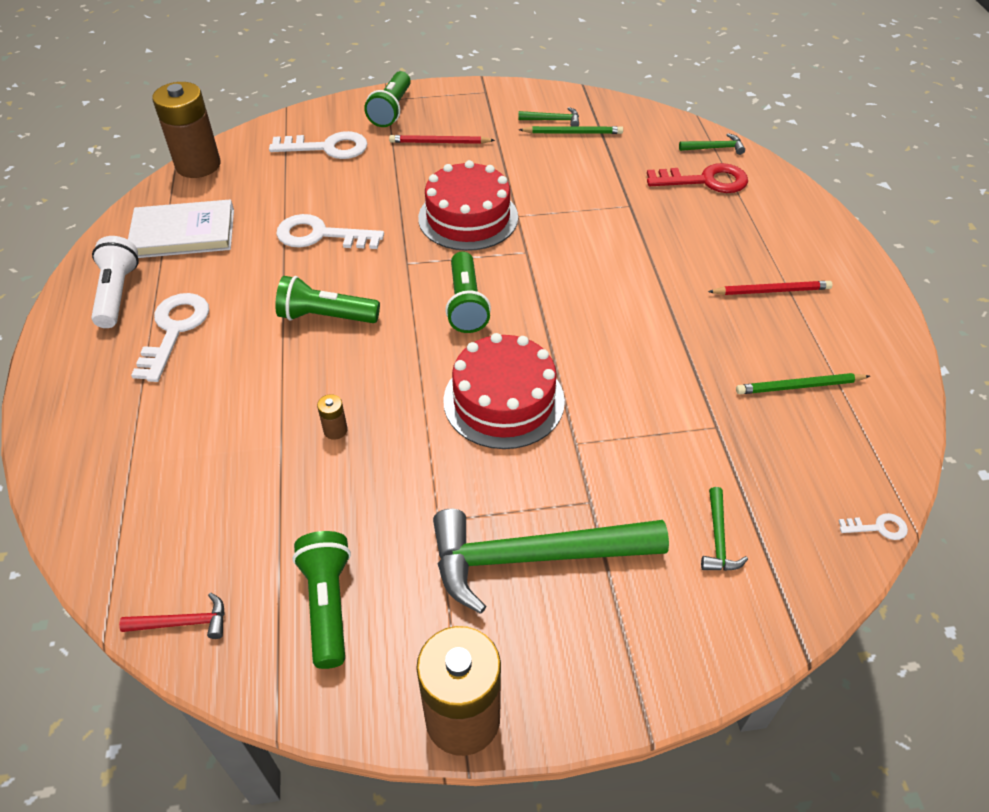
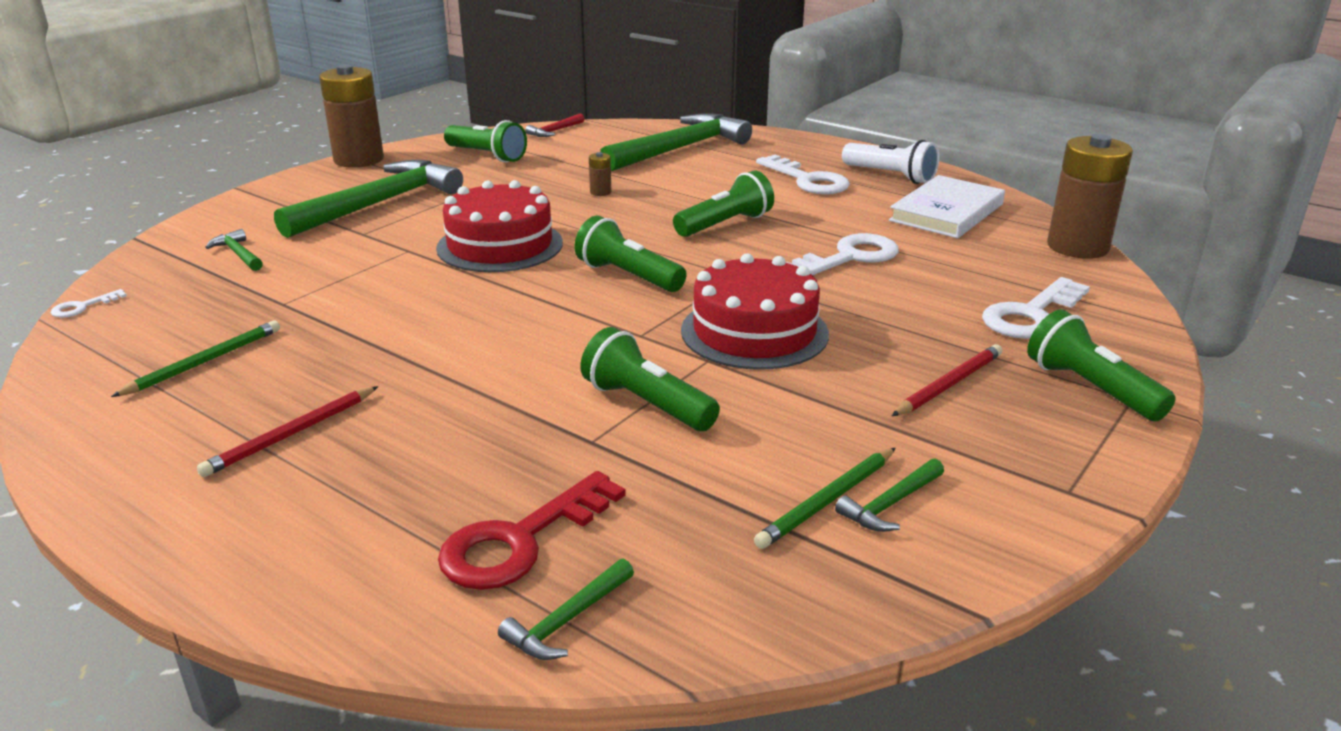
camera: 135 degrees right, 20 degrees down
none -> green flashlight [580,327,720,431]
none -> green hammer [600,113,752,171]

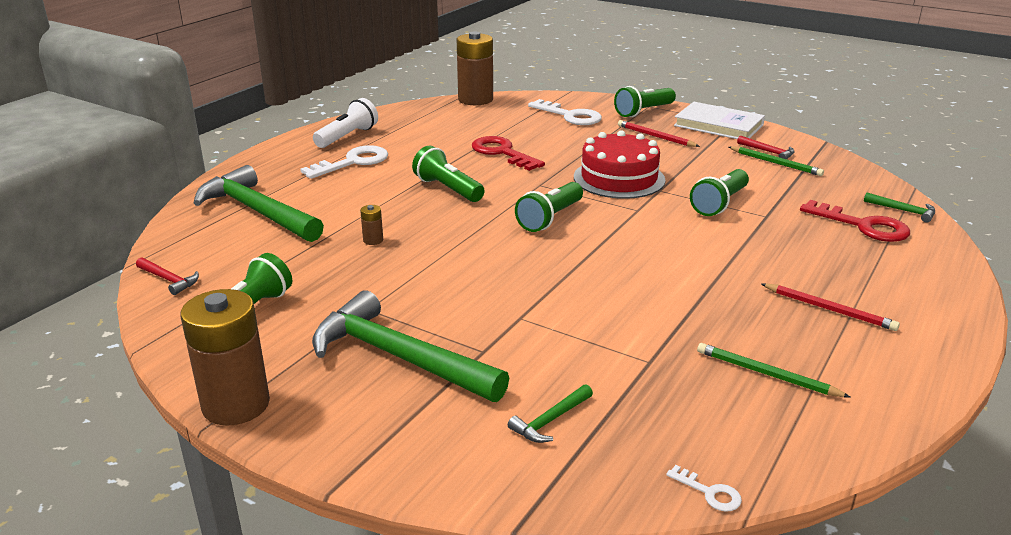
camera: 95 degrees left, 0 degrees up
red cake [436,180,563,272] -> none
white key [786,233,899,275] -> red key [472,136,545,171]
green hammer [835,459,944,532] -> red hammer [737,136,795,159]
white book [889,175,1005,238] -> white book moved to [674,102,765,139]

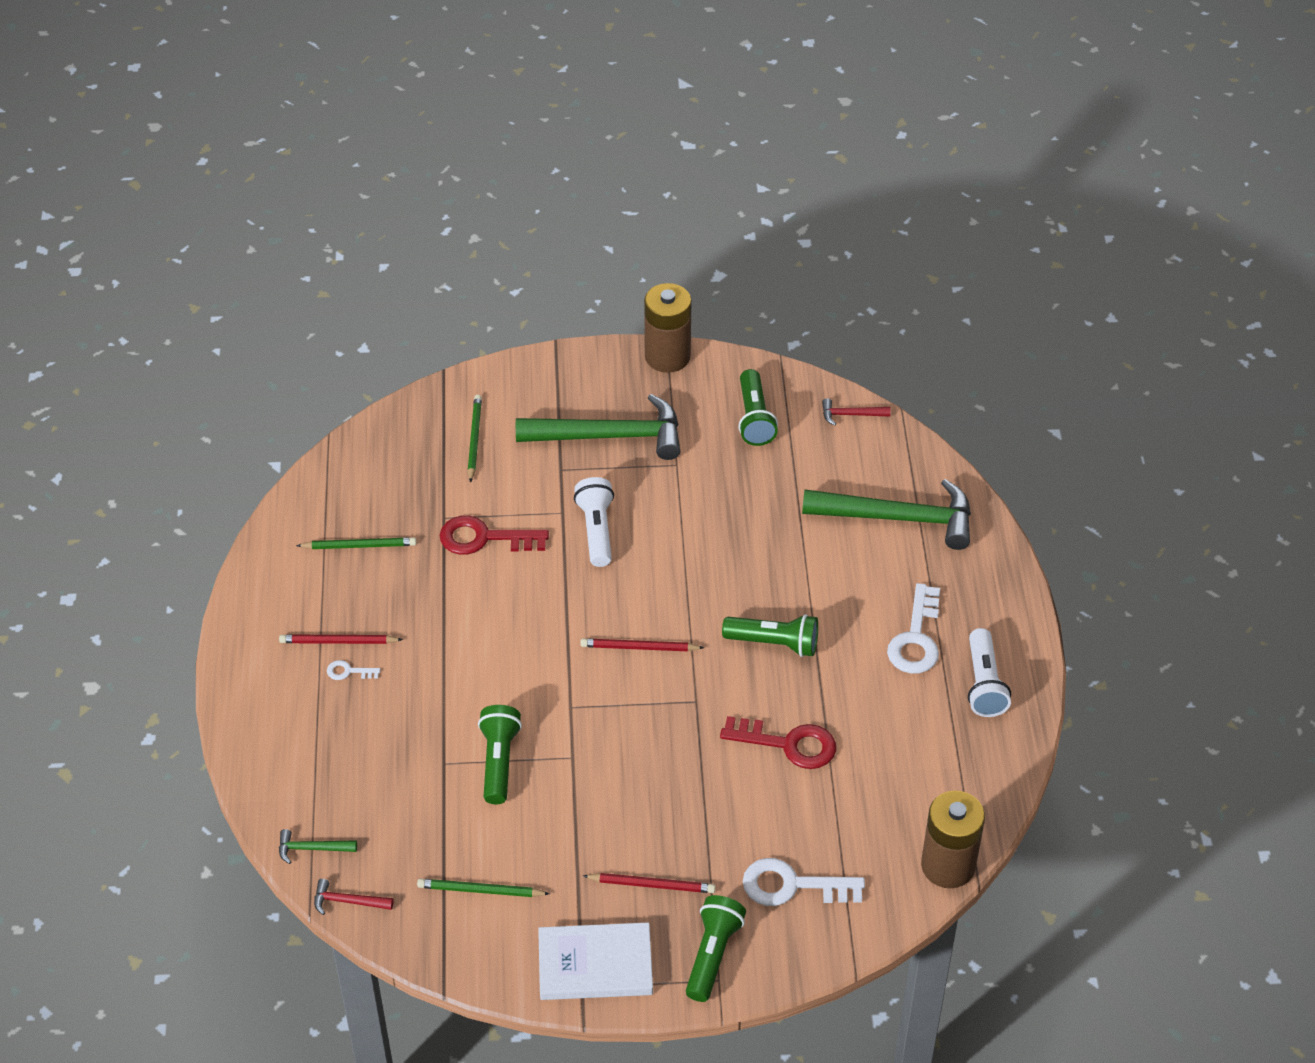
camera: 145 degrees right, 20 degrees up
brown battery [360,205,383,245] -> none
green hammer [508,384,593,443] -> green pencil [468,395,482,483]
green flashlight [515,182,583,232] -> red pencil [580,639,704,651]
red cake [574,130,665,199] -> none
white key [666,465,742,512] -> white key moved to [327,660,380,680]
red hammer [737,136,795,159] -> red hammer moved to [314,879,394,915]
red key [800,200,910,242] -> red key moved to [439,515,549,555]
none -> white flashlight [574,477,614,567]

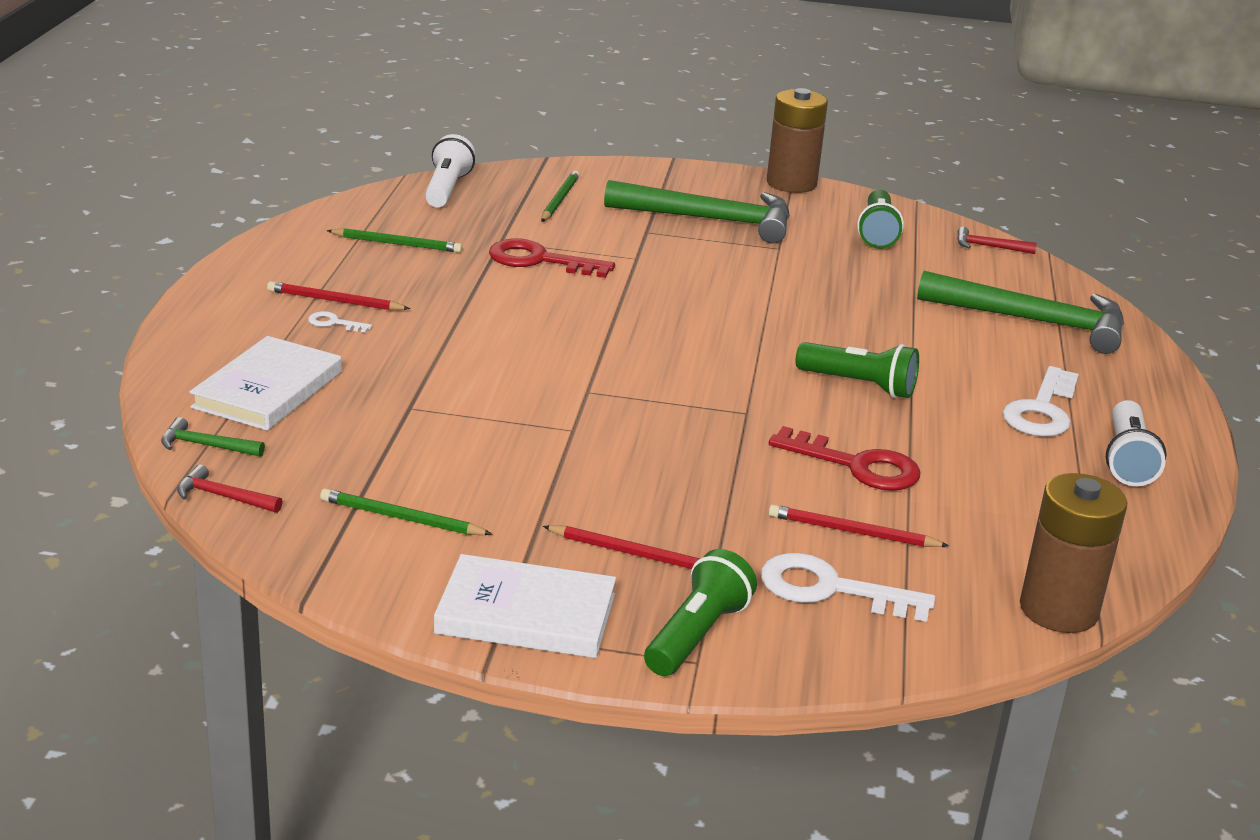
camera: 10 degrees right, 20 degrees down
green flashlight [478,705,522,804] -> none
white flashlight [574,477,614,567] -> white flashlight moved to [425,134,475,207]
red pencil [580,639,704,651] -> red pencil moved to [769,505,949,547]
none -> white book [190,336,342,431]

